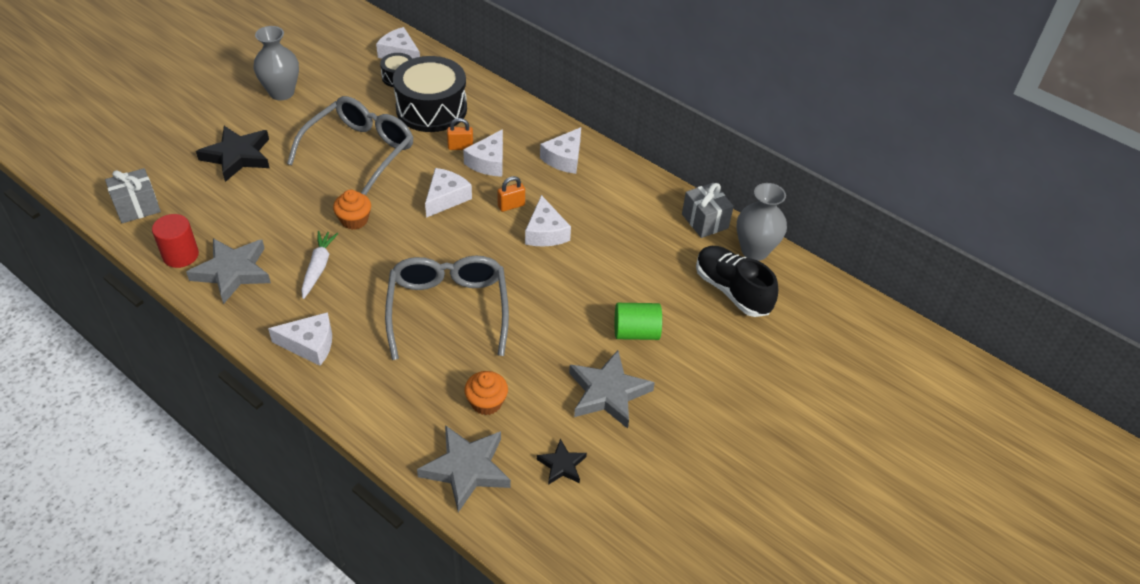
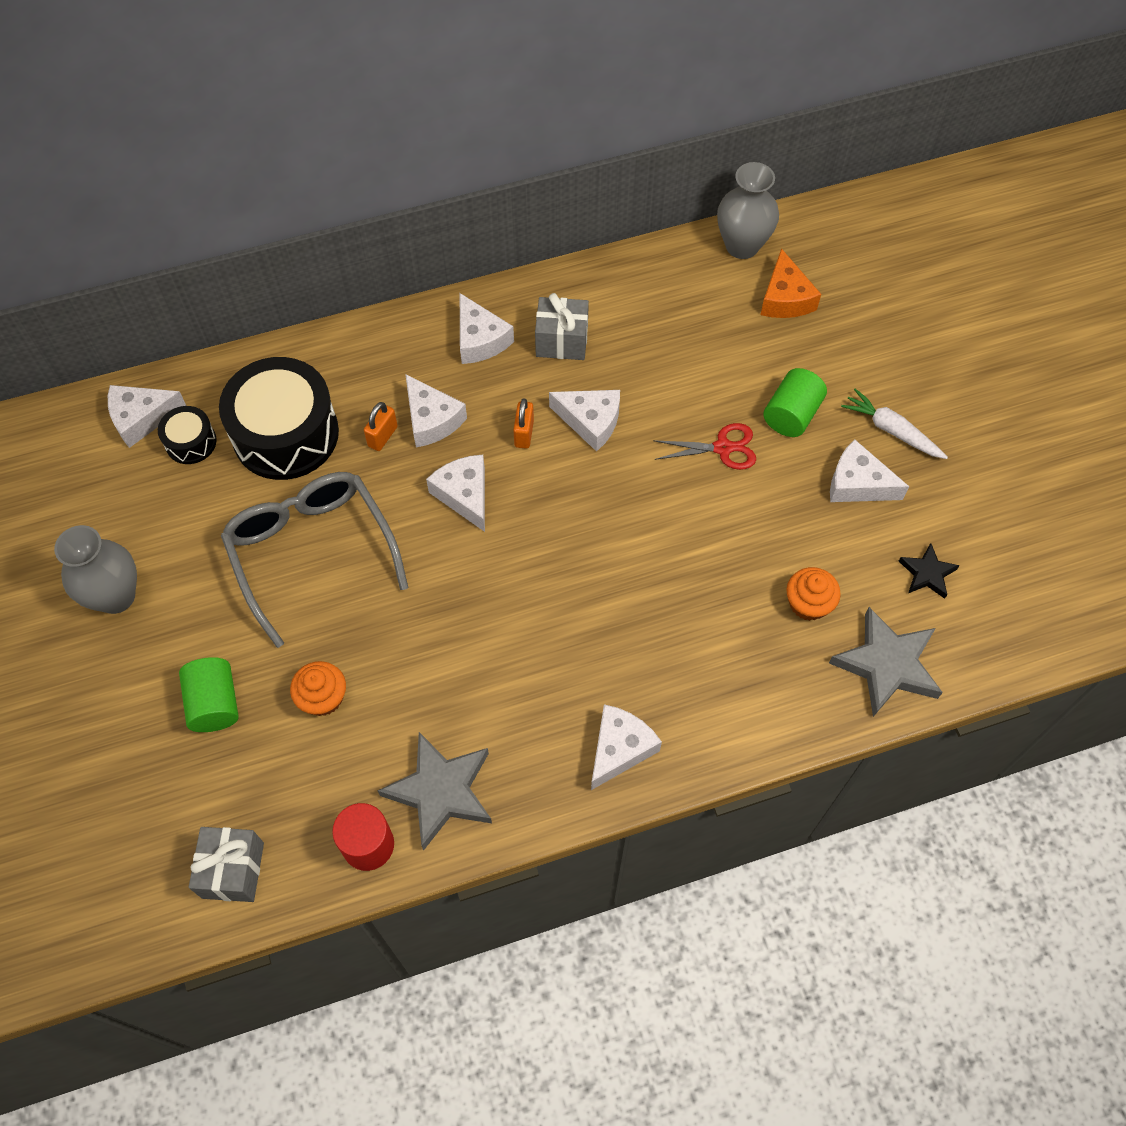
camera: 55 degrees left, 15 degrees up
black star [196,126,269,182] -> green cylinder [179,657,239,732]
white carrot [301,231,338,299] -> white carrot moved to [841,388,948,459]
orange cupcake [333,190,371,230] -> orange cupcake moved to [290,661,346,716]
grey glasses [385,256,509,360] -> none
grey star [569,350,655,429] -> white cheese [830,439,909,502]
grey gift [682,183,734,238] -> grey gift moved to [535,293,589,360]
black shoe [696,246,778,317] -> orange cheese [760,248,821,318]
none -> red scissors [653,423,756,470]

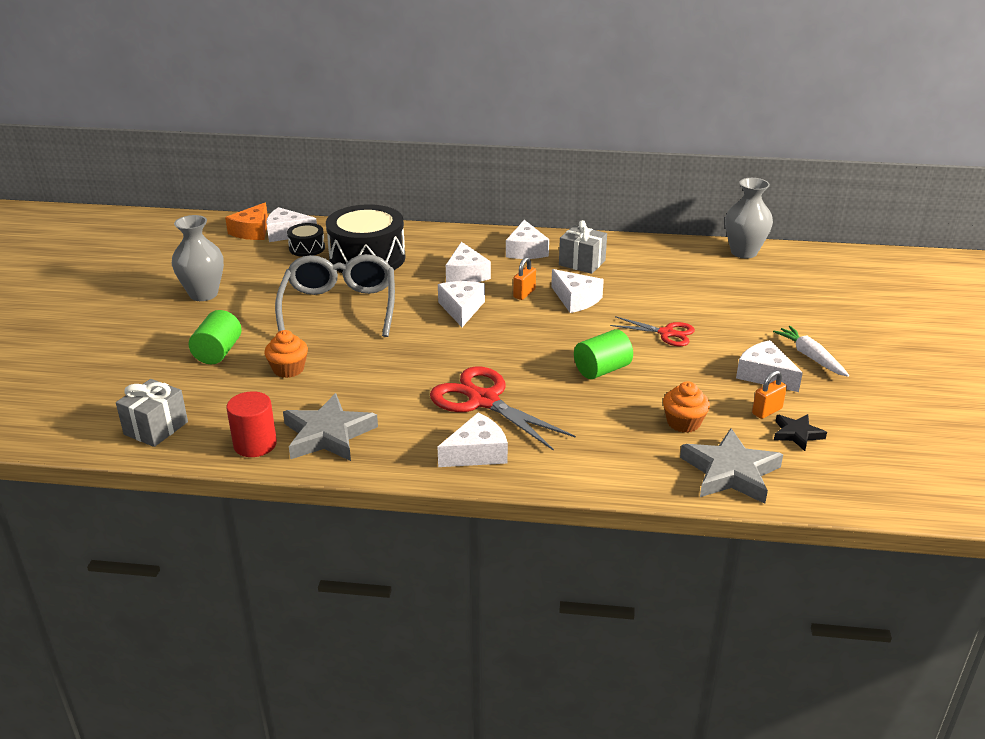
camera: 25 degrees right, 30 degrees down
orange padlock [364,402,398,451] -> orange padlock moved to [752,370,787,419]
orange cheese [760,248,821,318] -> orange cheese moved to [225,203,268,240]
green cylinder [763,368,827,437] -> green cylinder moved to [574,329,633,379]
none -> red scissors [430,366,576,451]

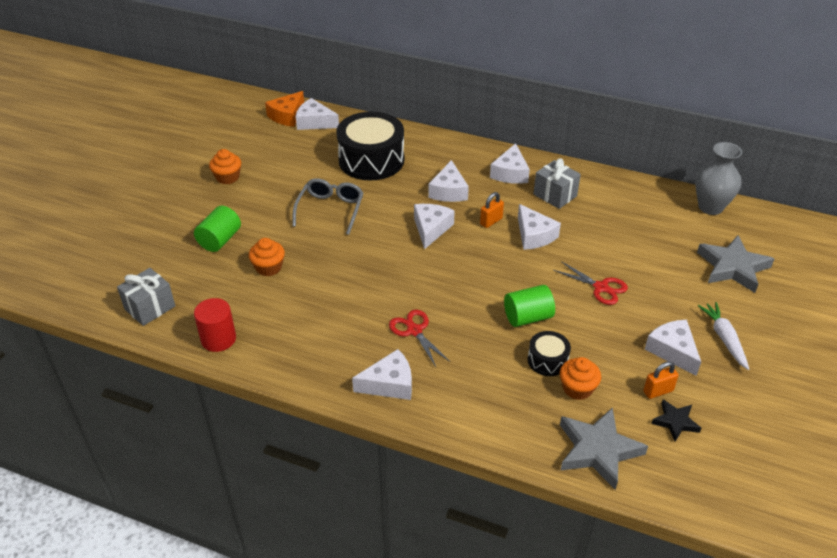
camera: 15 degrees right, 10 degrees up
grey vase [172,215,224,301] -> orange cupcake [209,149,241,184]
grey glasses [275,254,395,337] -> grey glasses [292,178,364,235], size x0.65
grey star [283,393,378,461] -> grey star moved to [697,235,774,293]
black drum [287,223,325,257] -> black drum moved to [528,331,571,376]
red scissors [430,366,576,451] -> red scissors [389,310,450,367], size x0.59

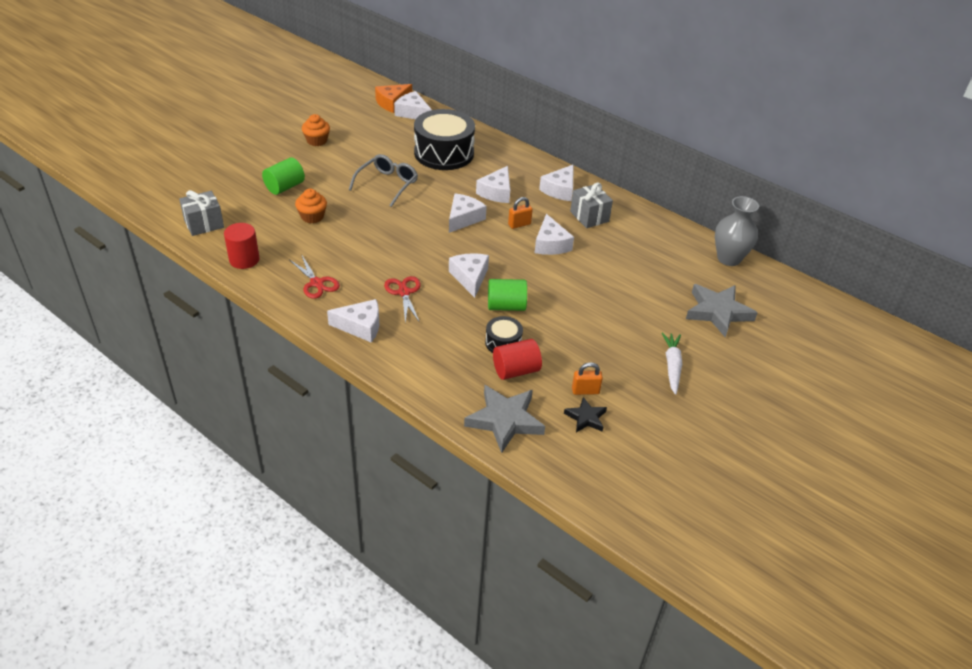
camera: 15 degrees right, 0 degrees up
red scissors [553,261,628,305] -> red scissors moved to [290,254,340,299]
orange cupcake [560,357,601,400] -> red cylinder [493,339,542,380]
white cheese [644,320,701,376] -> white cheese moved to [449,253,489,298]

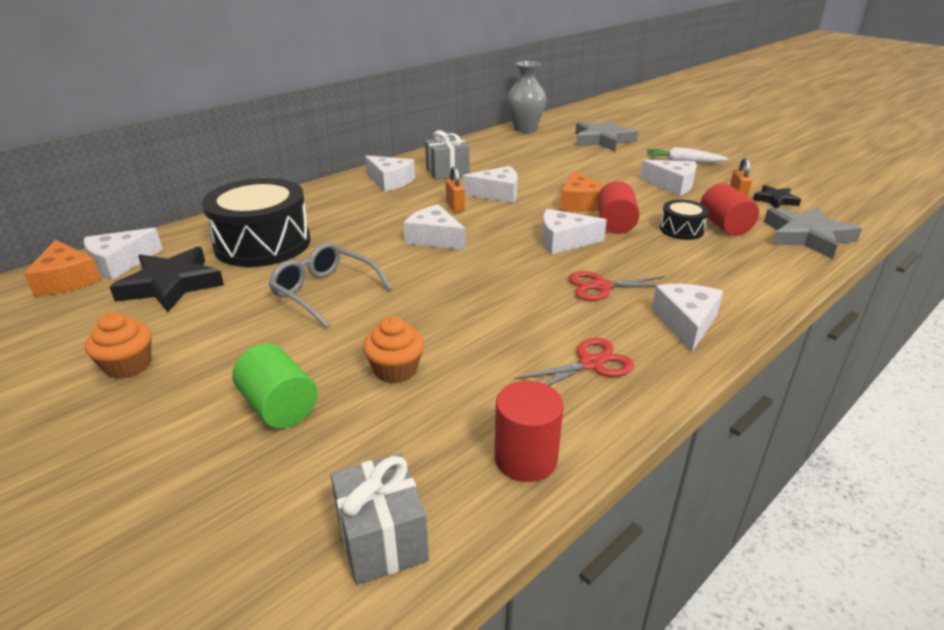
camera: 80 degrees left, 10 degrees down
white cheese [476,166,510,203] -> white cheese moved to [640,160,697,195]
green cylinder [488,279,527,311] -> red cylinder [597,181,640,234]
none -> black star [110,247,224,312]
none -> orange cheese [560,170,604,212]

